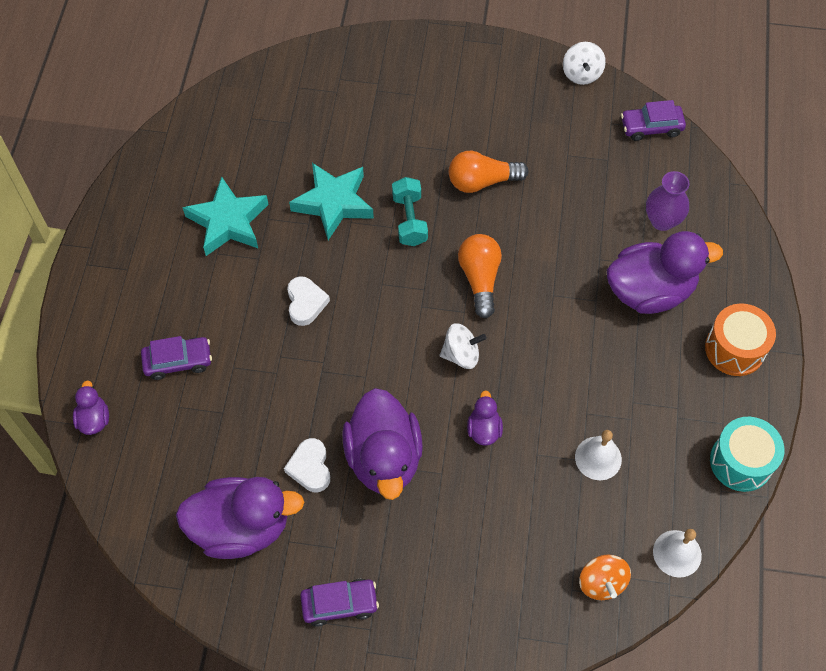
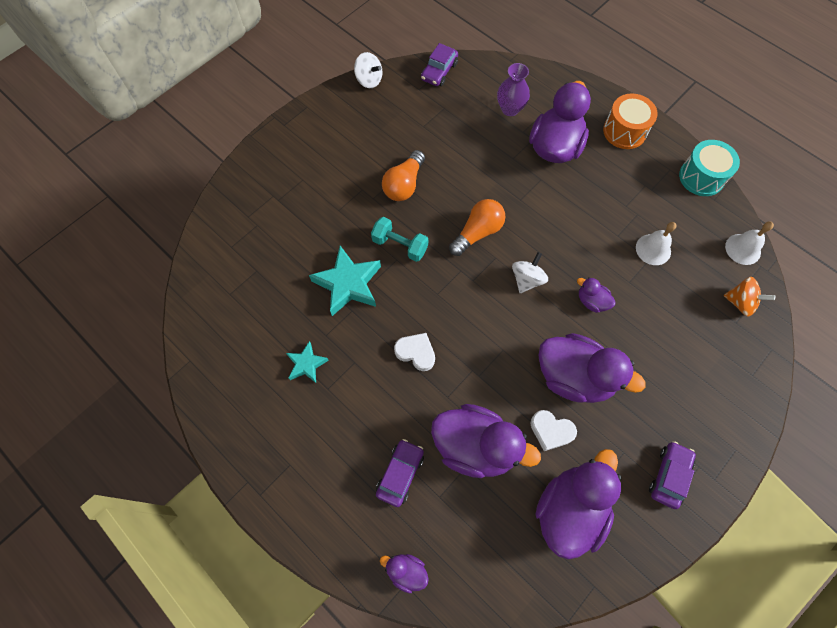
camera: 55 degrees left, 5 degrees up
turquoise star [182,177,269,256] -> turquoise star [286,341,329,383], size x0.56
orange light bulb [458,234,502,318] -> orange light bulb turned 105 degrees clockwise [449,199,506,256]
none -> purple duck [431,404,541,478]

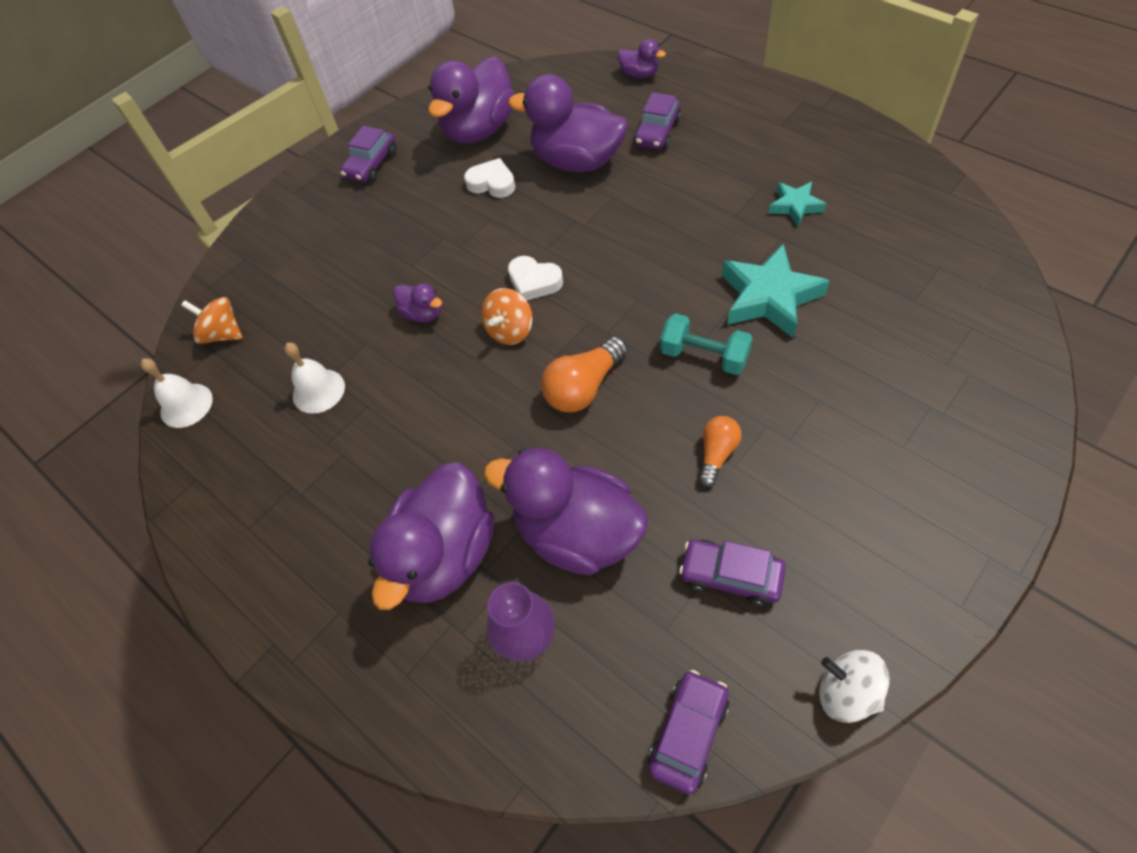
camera: 175 degrees left, 10 degrees down
orange light bulb [382,150,425,201] -> orange light bulb [698,416,742,487], size x0.64
white heart [394,333,435,371] -> white heart moved to [508,256,563,300]
white spinning top [512,252,548,293] -> orange spinning top [481,288,533,345]
purple duck [538,333,646,403] -> purple duck moved to [484,448,648,575]
orange drum [603,93,658,149] -> none
turquoise drum [679,140,740,196] -> none
none -> purple car [679,539,786,607]

